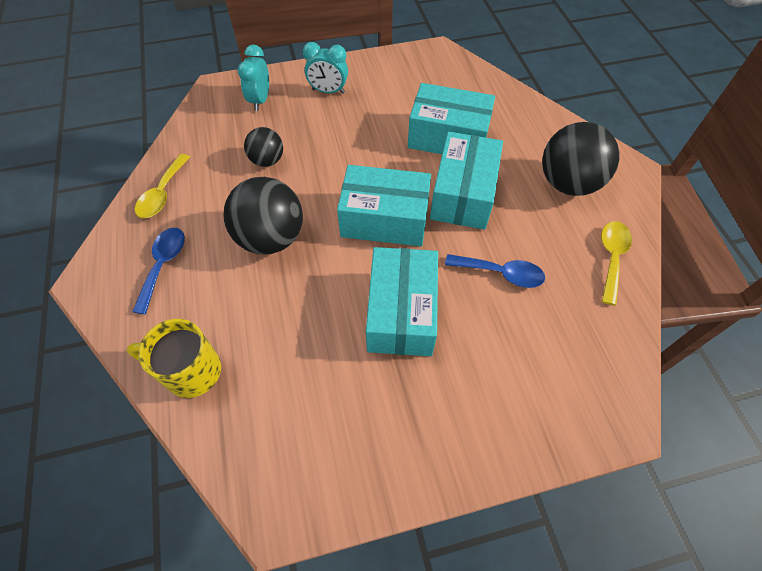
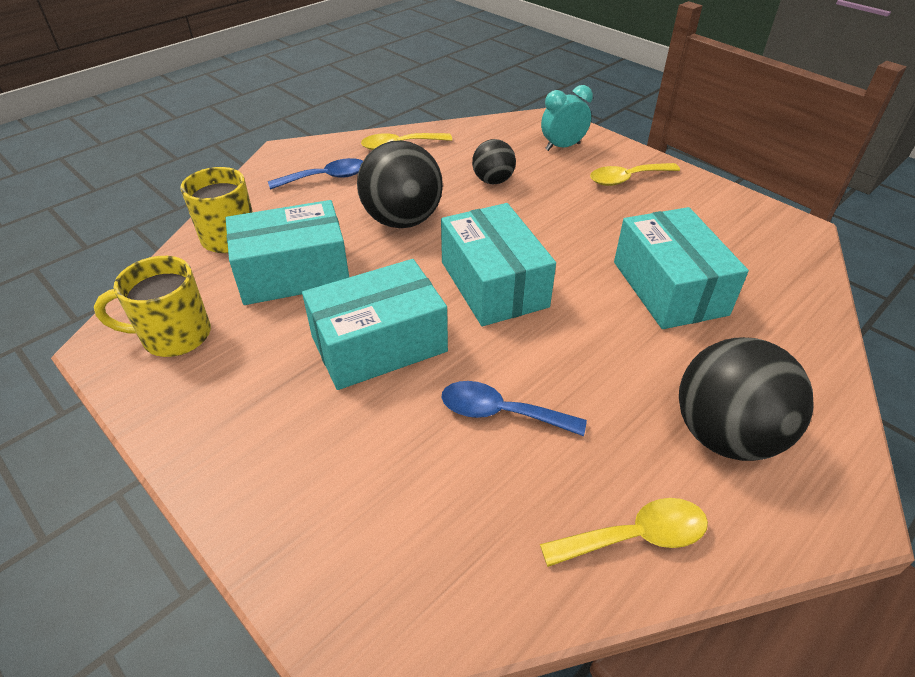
camera: 60 degrees right, 15 degrees down
turquoise clock [303,42,348,94] -> yellow spoon [590,163,680,186]
turquoise box [430,132,503,230] -> turquoise box moved to [226,200,349,305]
blue spoon [445,254,545,288] -> blue spoon turned 120 degrees clockwise [442,381,587,436]
none -> yellow mug [94,256,211,357]

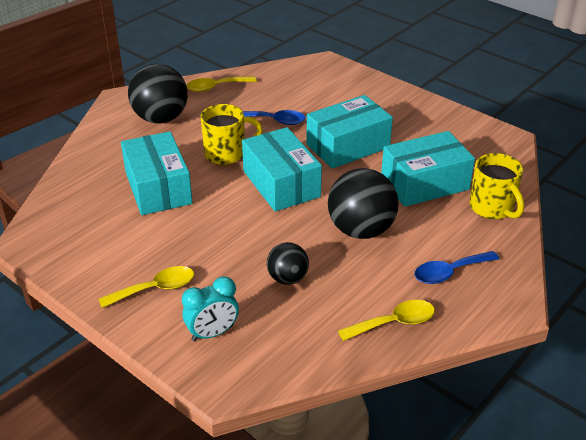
camera: 175 degrees right, 5 degrees down
yellow mug [94,256,211,357] -> yellow mug moved to [200,104,263,165]

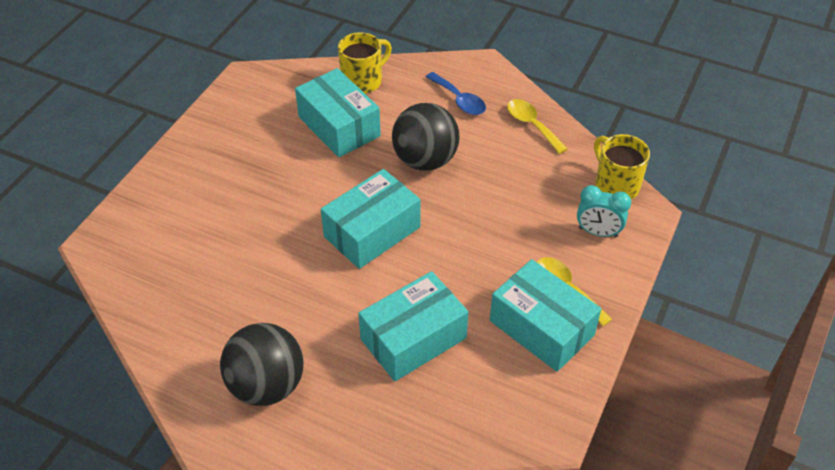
camera: 105 degrees left, 10 degrees up
turquoise clock [182,276,239,341] -> turquoise clock turned 150 degrees clockwise [577,185,631,237]
yellow spoon [186,76,257,92] -> none
yellow mug [200,104,263,165] -> yellow mug moved to [594,134,650,200]
blue spoon [243,110,306,125] -> none
black ball [267,242,309,285] -> none
turquoise box [306,95,393,169] -> turquoise box moved to [490,259,601,372]

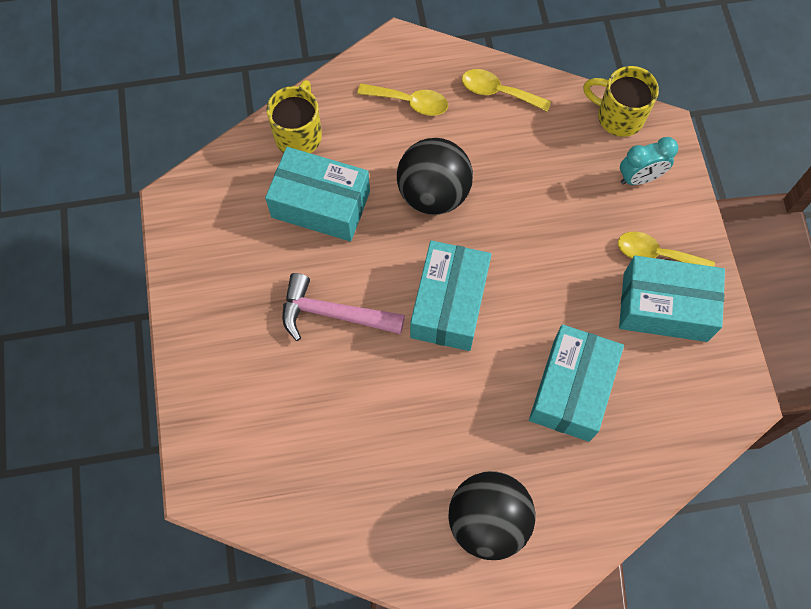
camera: 35 degrees left, 20 degrees up
blue spoon [426,72,486,115] -> yellow spoon [357,83,448,116]
none -> pink hammer [282,273,405,341]

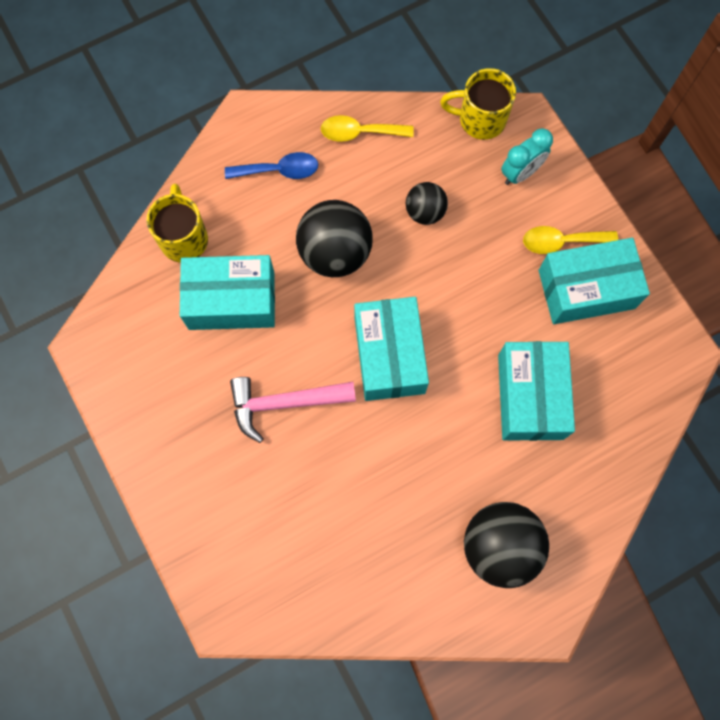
camera: 20 degrees left, 5 degrees up
yellow spoon [357,83,448,116] -> blue spoon [225,152,318,179]
none -> black ball [406,182,448,225]

